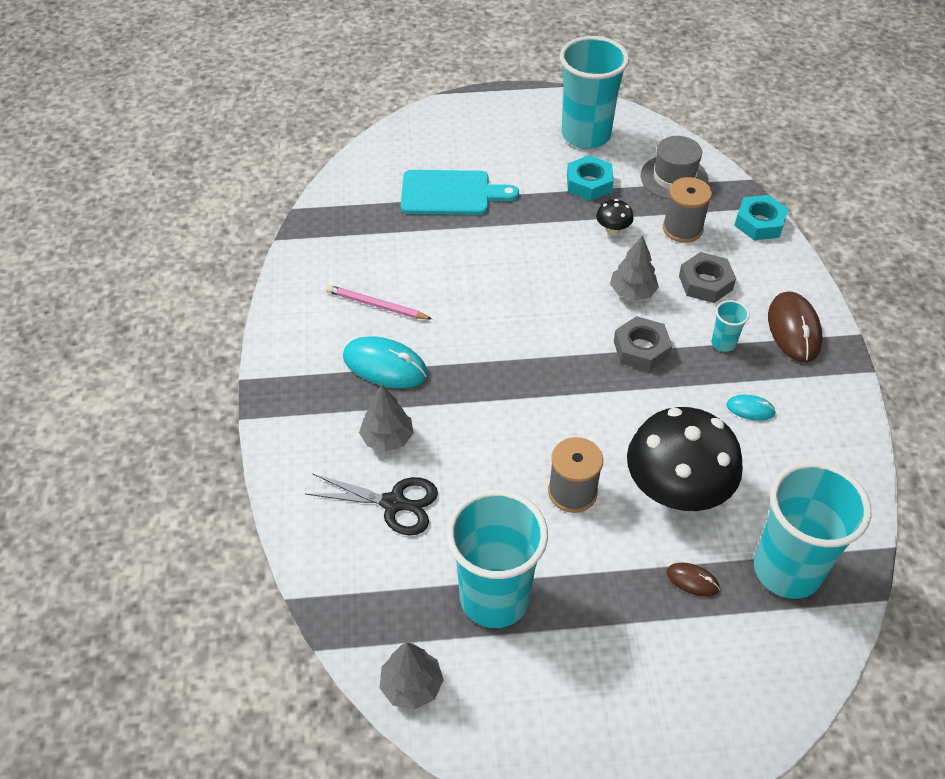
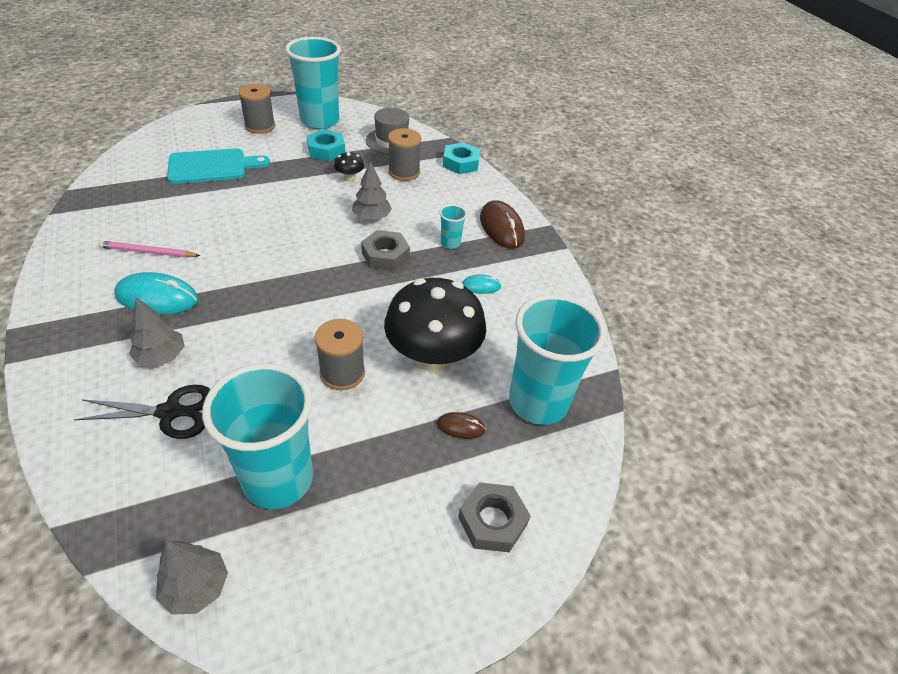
camera: 20 degrees left, 5 degrees down
grey nut [679,252,736,303] -> grey nut moved to [458,482,531,552]
none -> grey spool [238,84,275,134]

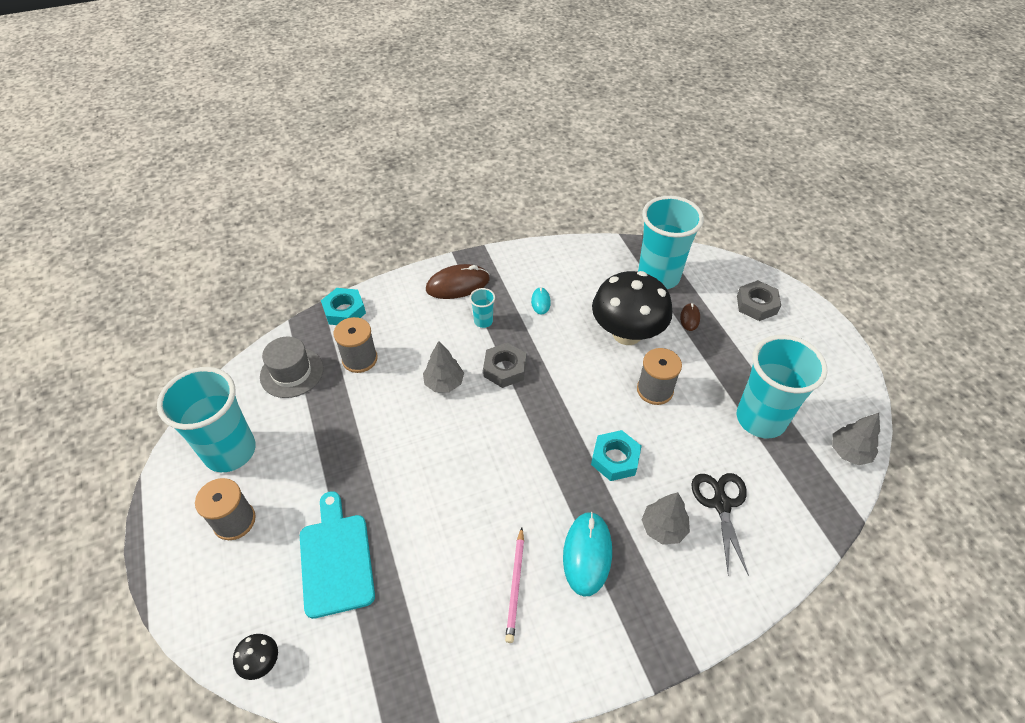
camera: 85 degrees left, 5 degrees up
turquoise nut [307,129,345,161] -> turquoise nut moved to [591,430,642,481]
black mushroom [334,151,364,182] -> black mushroom moved to [233,634,278,680]

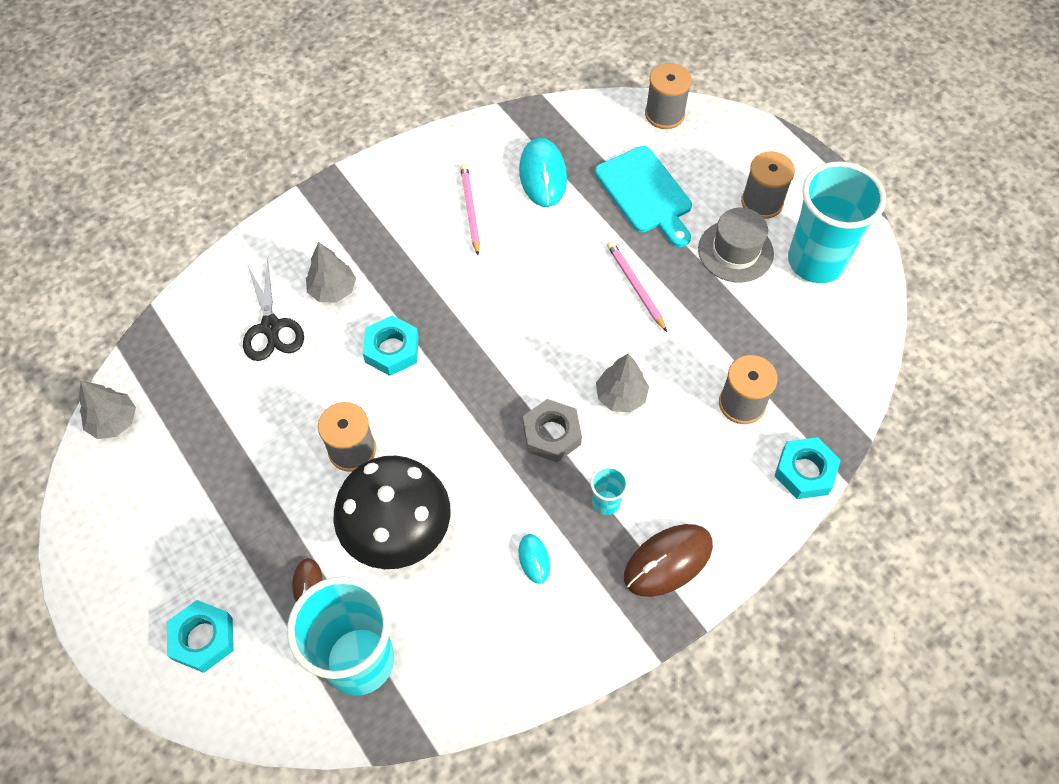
camera: 165 degrees right, 10 degrees up
black mushroom [233,634,278,680] -> grey spool [645,63,692,129]
grey hat [260,336,323,398] -> grey hat moved to [698,208,774,282]
turquoise mouse [563,512,612,597] -> turquoise mouse moved to [519,138,567,207]
grey nut [737,280,781,321] -> turquoise nut [167,600,234,673]
turquoise cup [737,335,828,438] -> none
none -> pink pencil [607,241,667,332]

